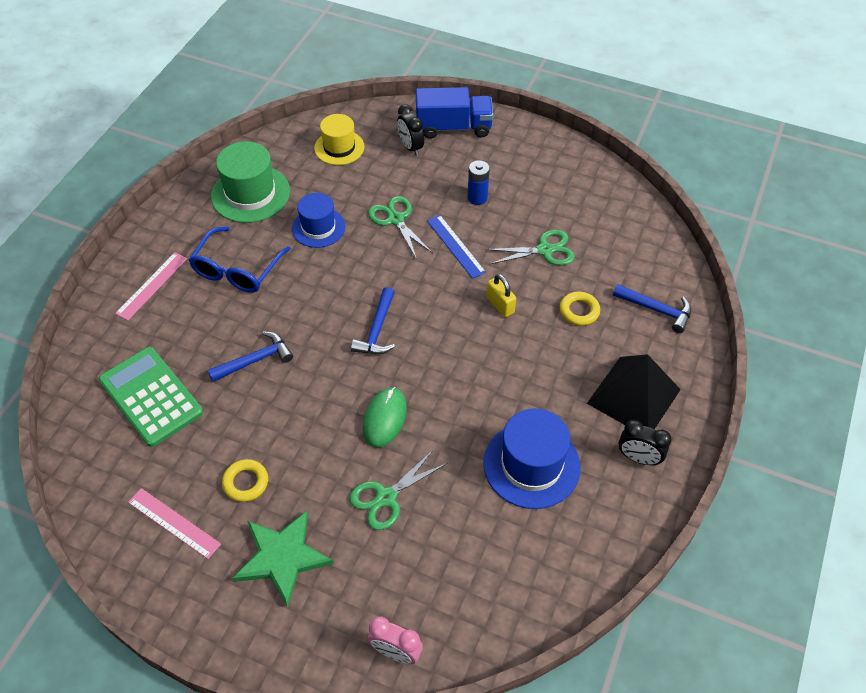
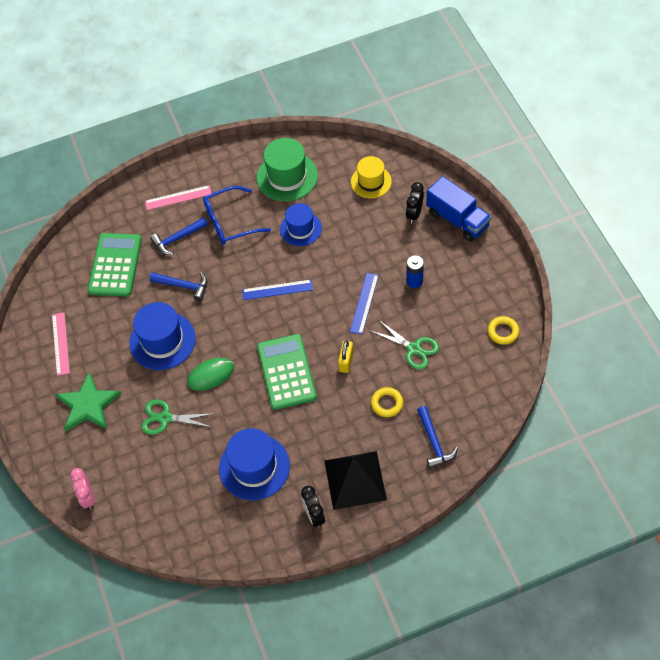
camera: 50 degrees right, 5 degrees up
yellow ring [222,459,268,502] -> yellow ring moved to [488,316,519,345]
blue hammer [351,287,395,354] -> blue hammer moved to [150,217,208,255]
green scissors [368,196,433,259] -> none
none -> blue hat [129,302,196,370]
none -> blue ruler [242,280,313,300]
none -> green calculator [257,334,317,410]

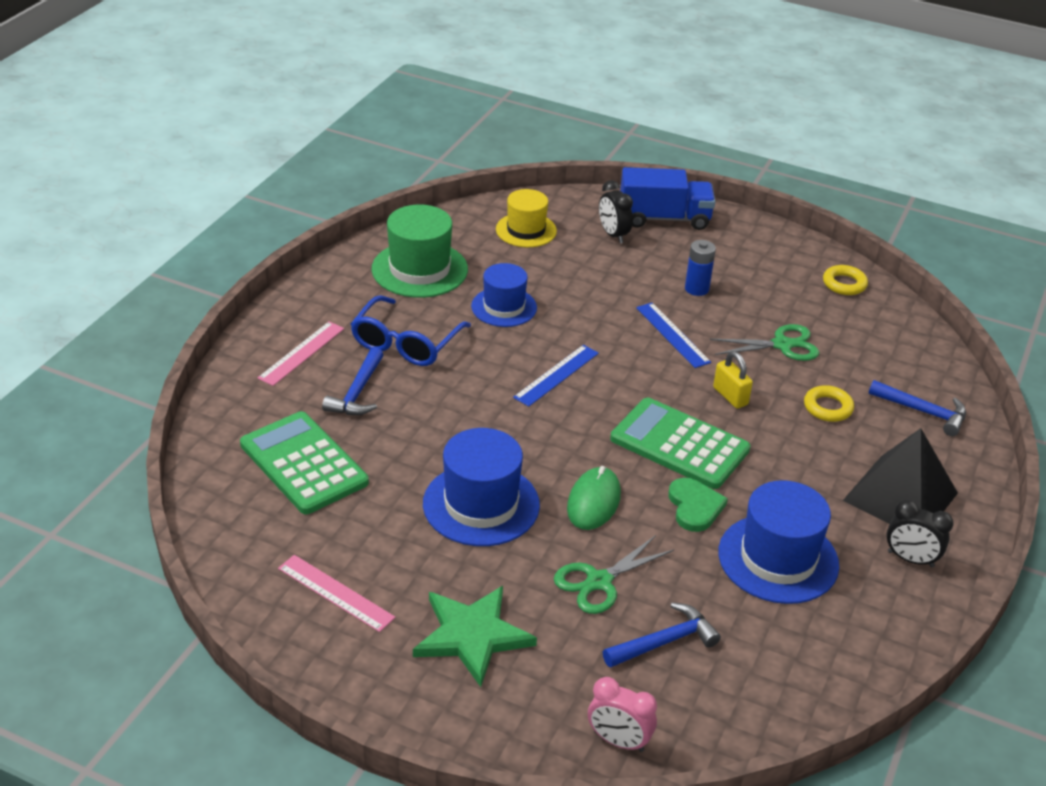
camera: 50 degrees left, 20 degrees down
blue hammer [149,272,208,301] -> blue hammer moved to [603,603,721,668]
none -> green heart [668,478,728,532]

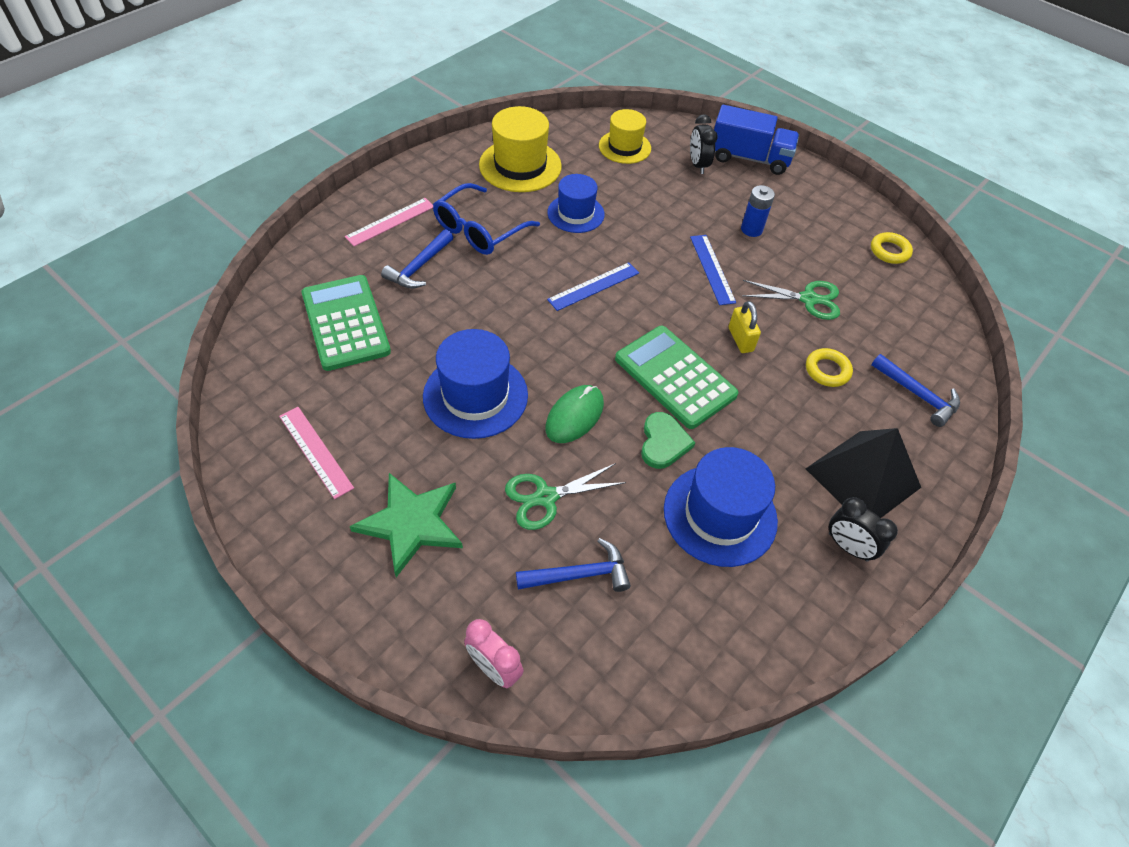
camera: 15 degrees right, 15 degrees up
green hat [372,204,468,298] -> yellow hat [479,106,562,192]

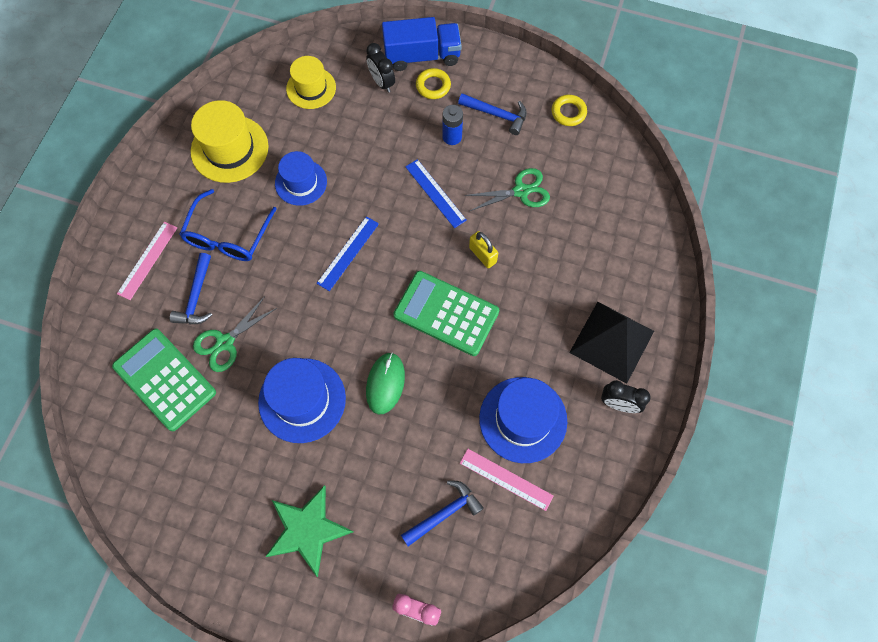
camera: 20 degrees left, 15 degrees up
pink ruler [279,407,354,499] -> pink ruler moved to [460,449,554,511]
green scissors [505,463,626,530] -> green scissors moved to [193,296,277,372]
green heart [641,412,695,469] -> none
yellow ring [806,348,853,387] -> yellow ring moved to [416,68,451,99]
blue hammer [871,354,960,427] -> blue hammer moved to [458,93,527,135]

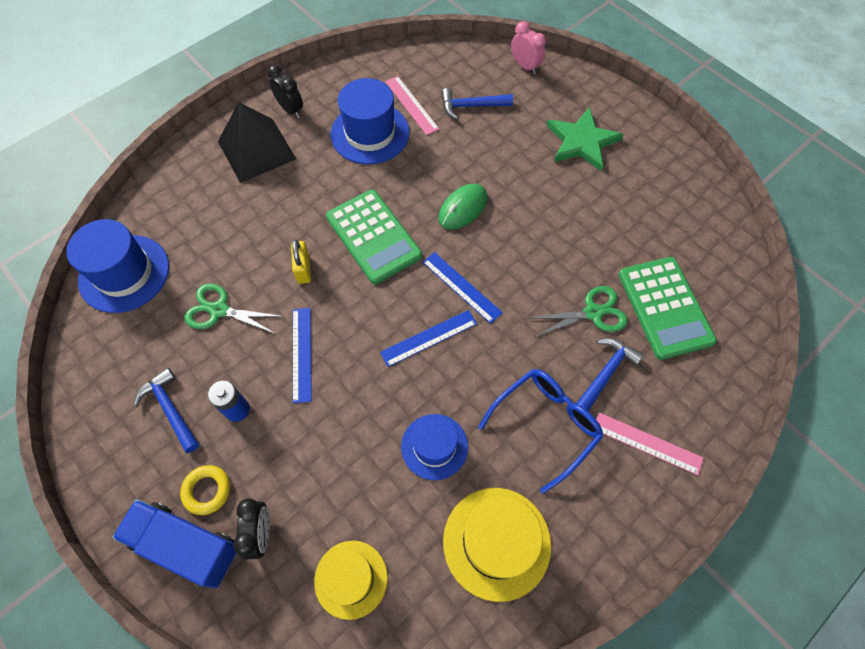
camera: 150 degrees left, 5 degrees down
pink ruler [117,222,177,300] -> pink ruler turned 60 degrees clockwise [596,413,703,475]
blue hat [258,358,346,443] -> blue hat moved to [66,219,169,313]
yellow ring [552,95,587,126] -> none
none -> blue ruler [423,252,503,324]

